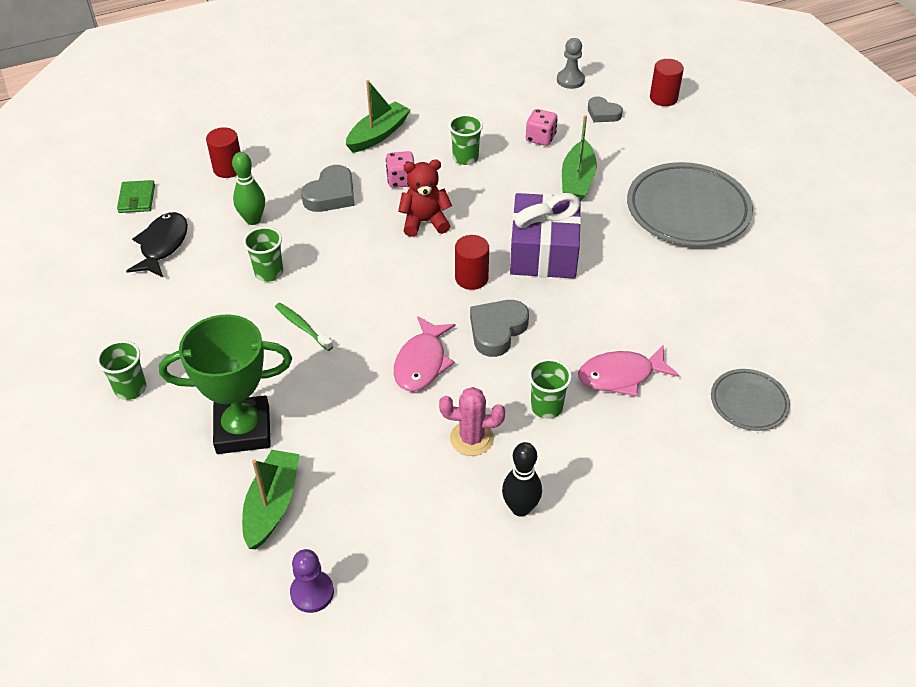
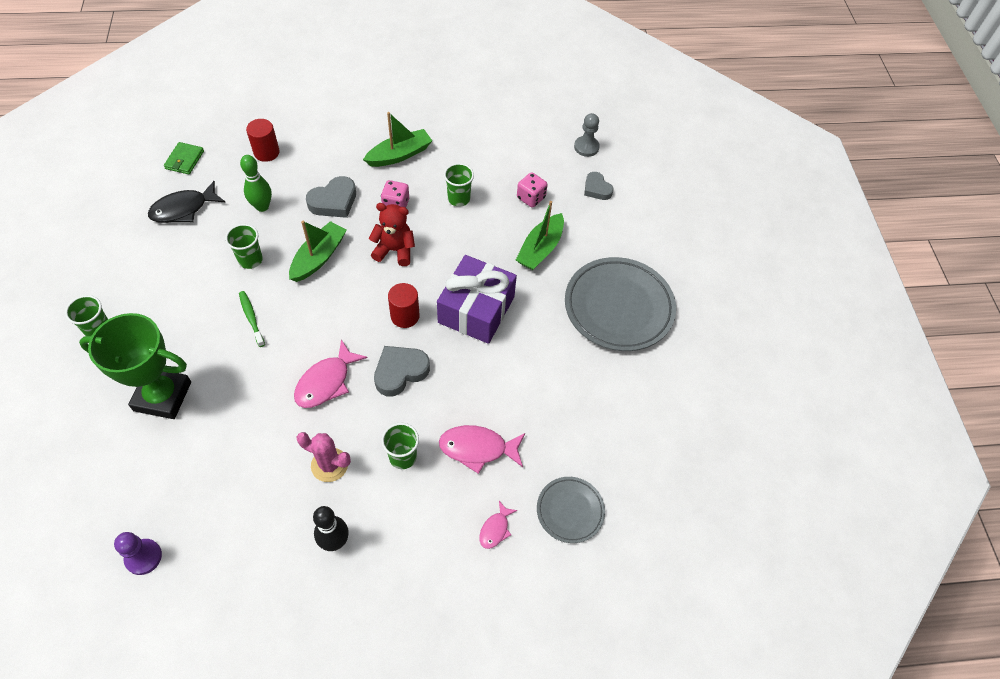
camera: 15 degrees right, 10 degrees up
black fish [126,212,188,277] -> black fish turned 150 degrees counterclockwise [148,181,225,223]
green boat [242,450,300,549] -> green boat moved to [289,221,347,282]
red cylinder [650,59,684,106] -> none
none -> pink fish [479,501,517,549]

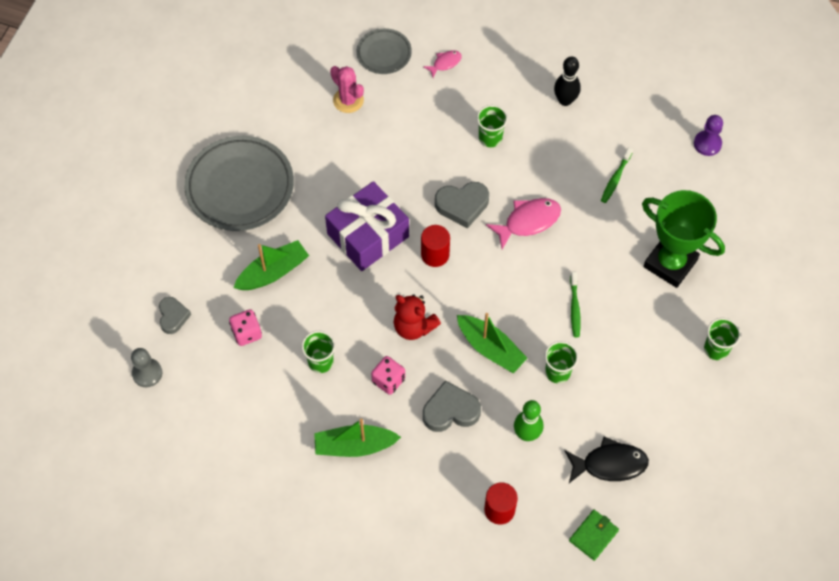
camera: 150 degrees left, 5 degrees up
green boat [289,221,347,282] -> green boat turned 105 degrees counterclockwise [457,313,527,373]
pink cactus [297,432,351,482] -> pink cactus moved to [330,66,364,113]
pink fish [439,425,525,474] -> none
none -> green toothbrush [601,147,633,203]

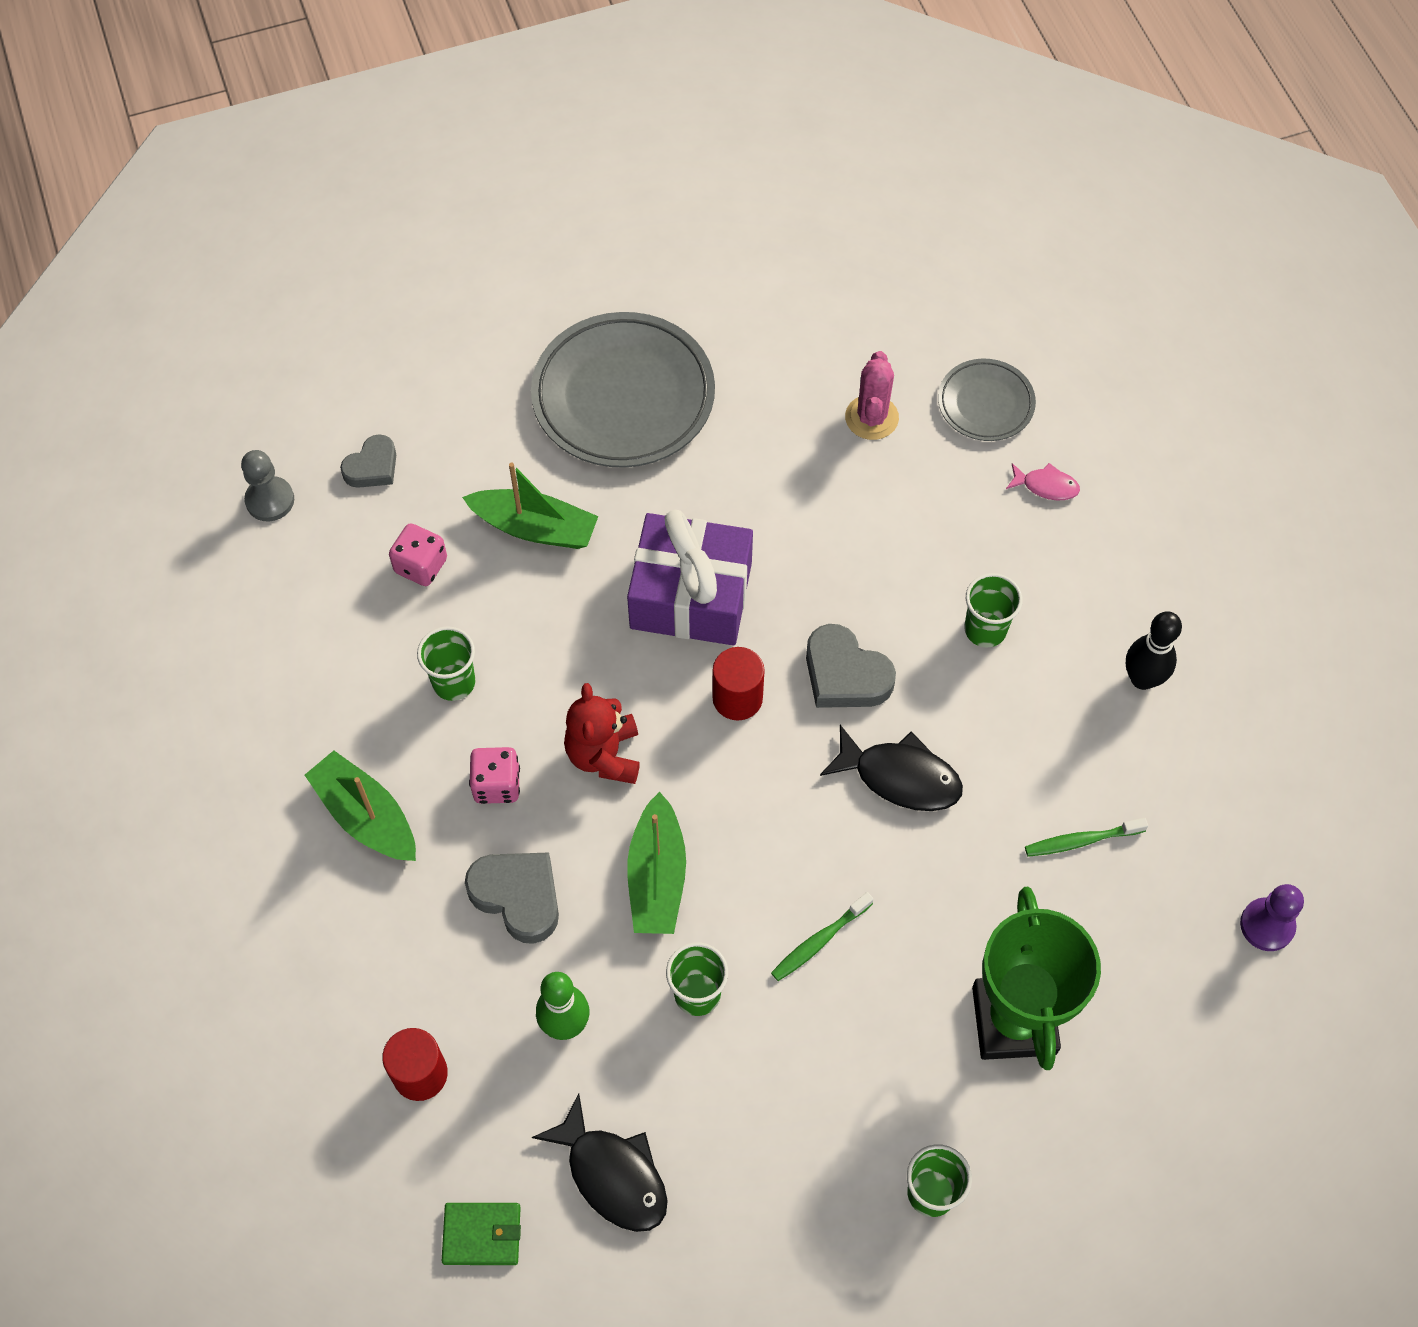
camera: 50 degrees right, 0 degrees up
pink fish [486,198,561,249] -> black fish [820,725,963,811]

